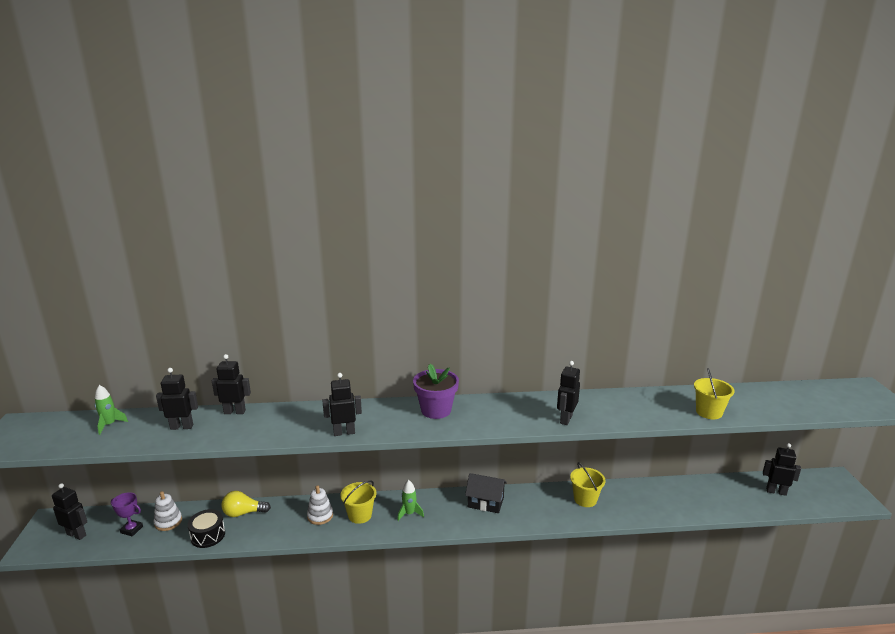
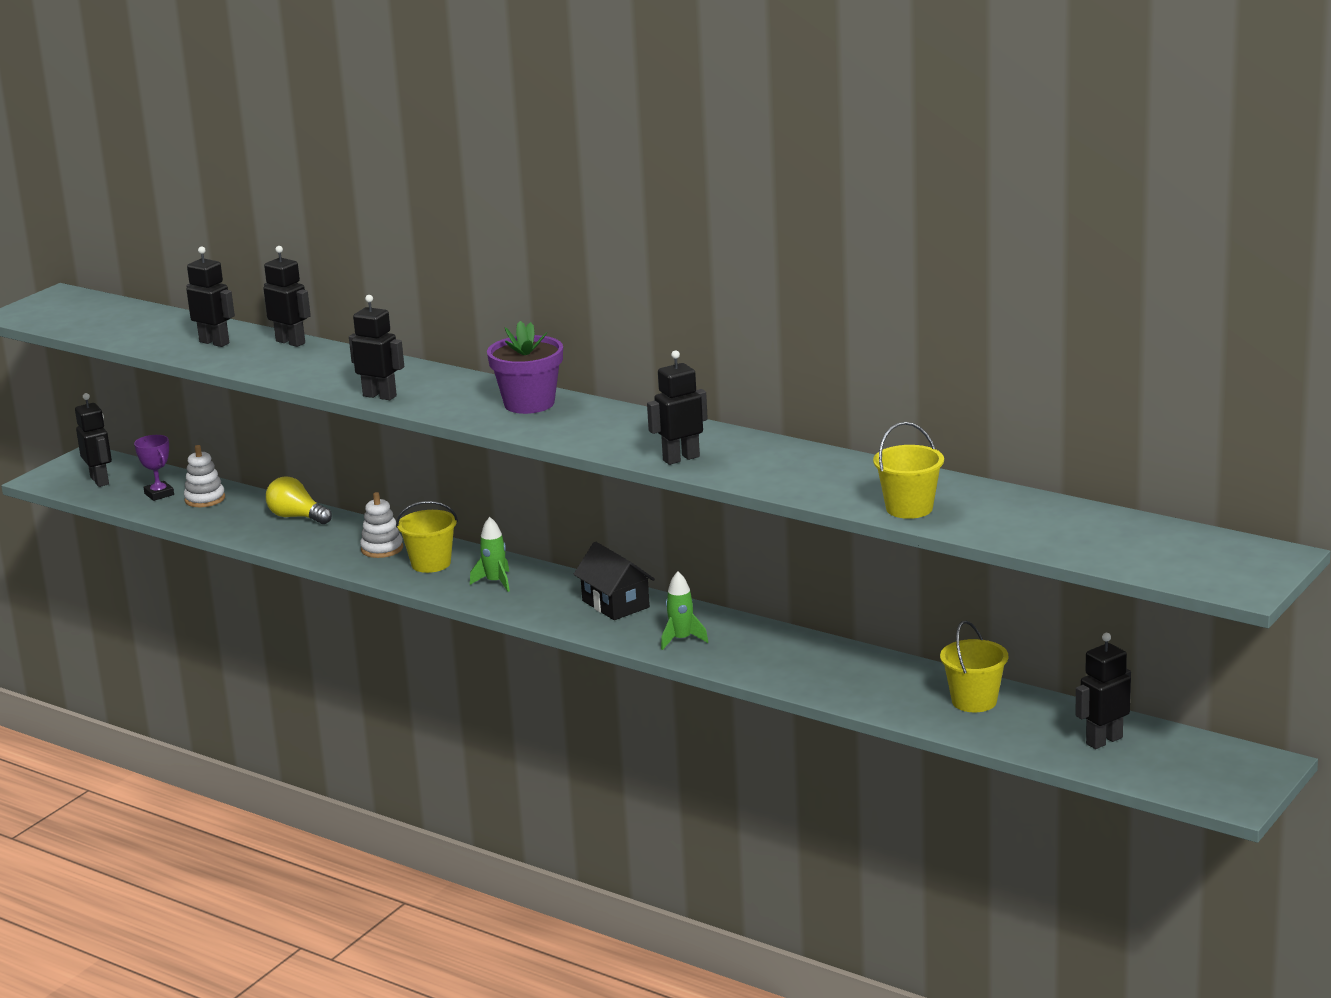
camera: 40 degrees right, 0 degrees up
green rocket [95,385,128,435] -> green rocket moved to [661,571,708,650]
black drum [187,509,225,548] -> none
yellow bucket [570,462,606,507] -> yellow bucket moved to [940,621,1008,712]
black robot [763,443,801,496] -> black robot turned 90 degrees counterclockwise [1075,633,1131,749]

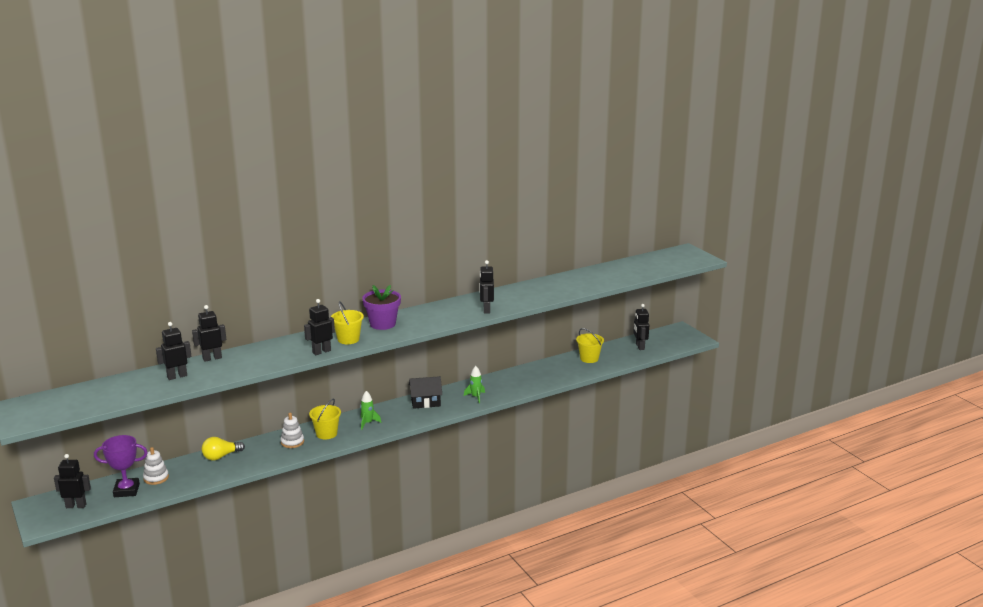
camera: 65 degrees left, 0 degrees up
purple trophy [134,435,174,501] -> purple trophy [94,435,148,497], size x1.53
yellow bucket [873,422,944,519] -> yellow bucket moved to [331,301,364,344]

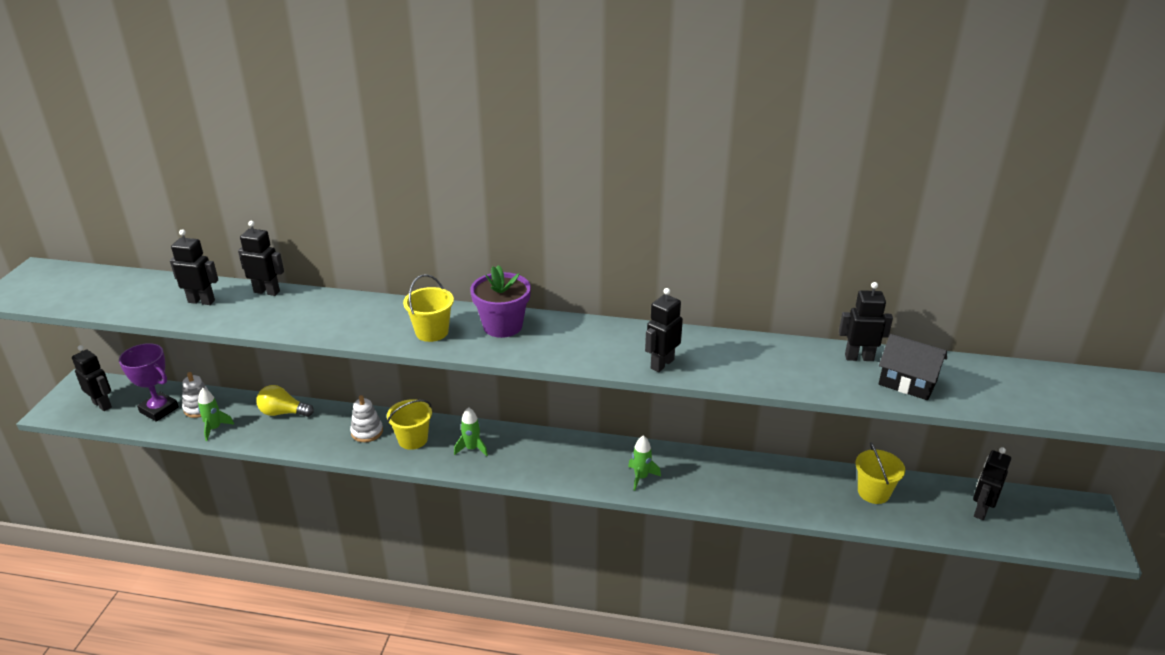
camera: 40 degrees right, 10 degrees up
black robot [304,299,335,355] -> black robot moved to [839,282,893,361]
black house [409,376,442,409] -> black house moved to [879,334,947,400]
none -> green rocket [198,388,234,441]

